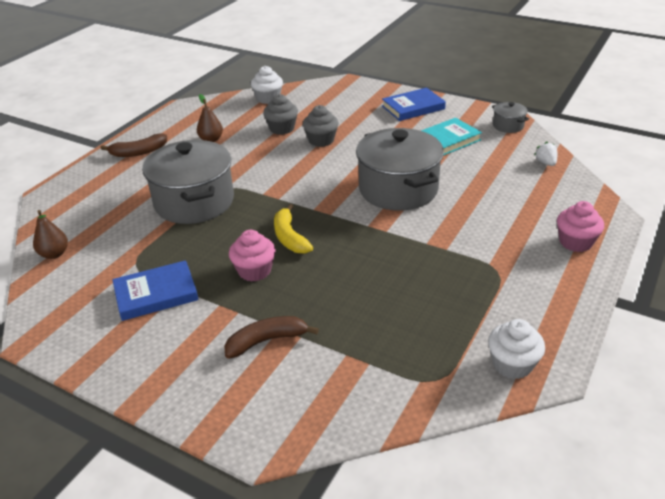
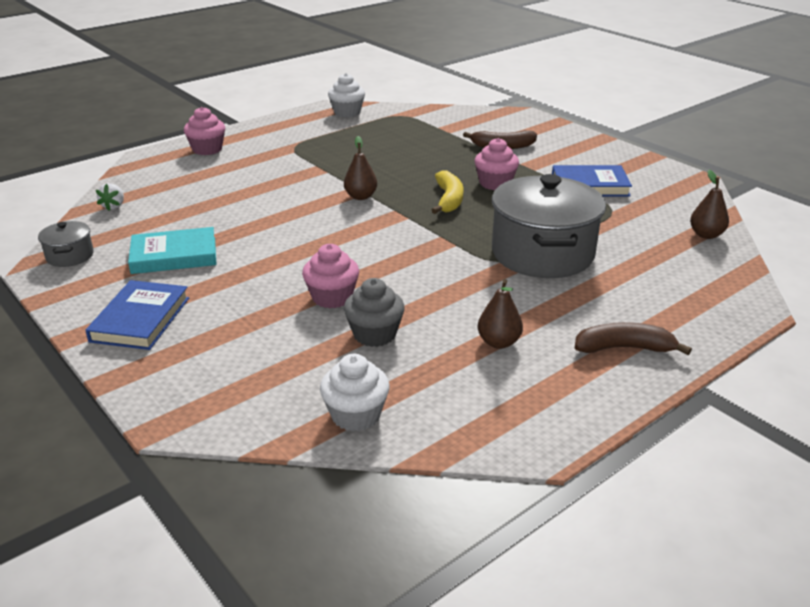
camera: 160 degrees left, 5 degrees down
grey cupcake [303,105,338,147] -> pink cupcake [302,244,359,308]
grey pot [356,128,444,211] -> none
blue book [382,88,446,121] -> blue book turned 75 degrees counterclockwise [85,280,189,350]
none -> brown pear [344,136,377,200]

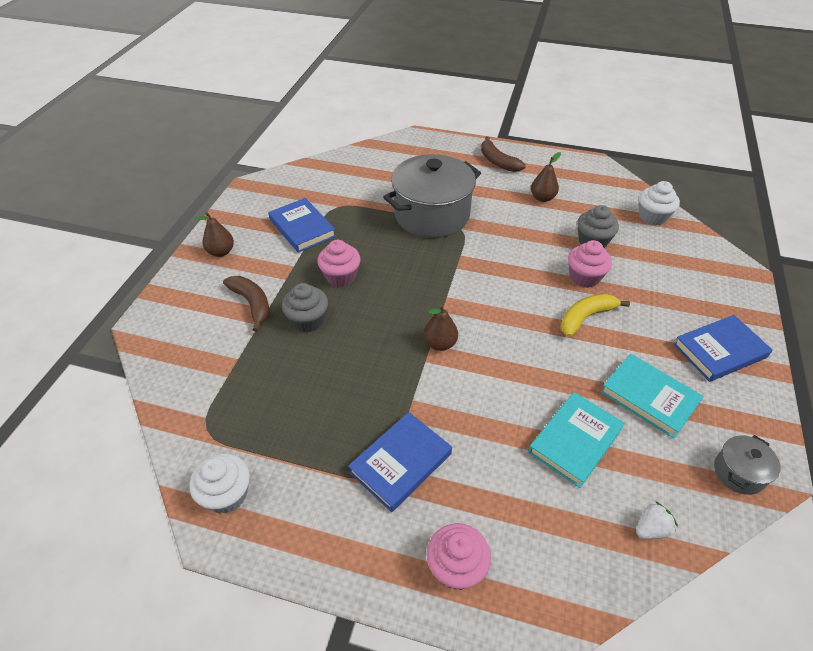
camera: 125 degrees left, 15 degrees up
yellow banana [432,170,463,214] -> yellow banana moved to [561,294,630,337]
brown pear [690,170,729,239] -> brown pear moved to [195,212,234,257]
none -> grey cupcake [282,283,328,332]
none -> blue book [348,412,452,512]
none -> turquoise book [528,392,625,488]

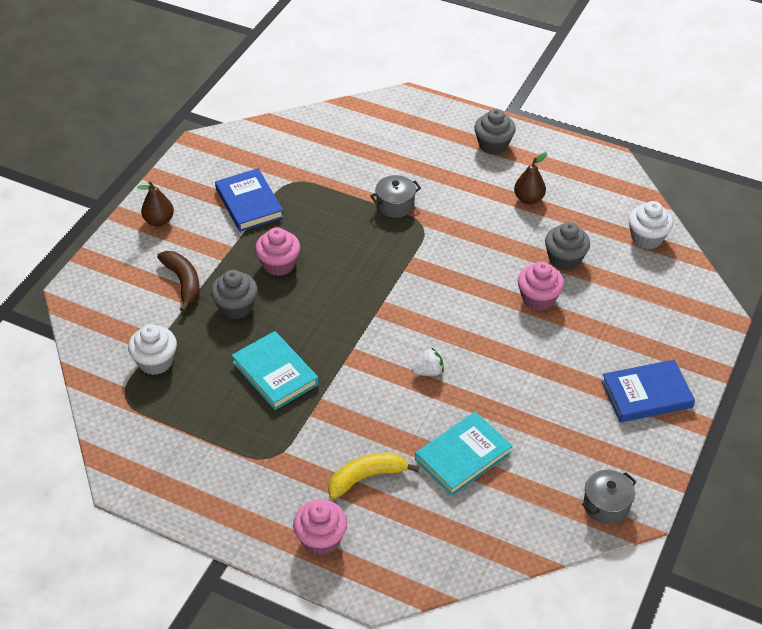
camera: 10 degrees right, 0 degrees up
white cupcake [190,453,250,514] -> white cupcake moved to [128,324,177,375]
blue book [348,412,452,512] -> none
grey pot [383,154,481,238] -> grey pot [370,175,421,218], size x0.44
brown pear [424,304,458,351] -> none
brown banana [481,136,526,172] -> grey cupcake [474,109,516,155]
yellow banana [561,294,630,337] -> yellow banana moved to [328,453,419,499]
turquoise book [601,354,704,439] -> turquoise book moved to [232,331,319,410]
white strawberry [636,501,678,539] -> white strawberry moved to [412,348,444,376]

